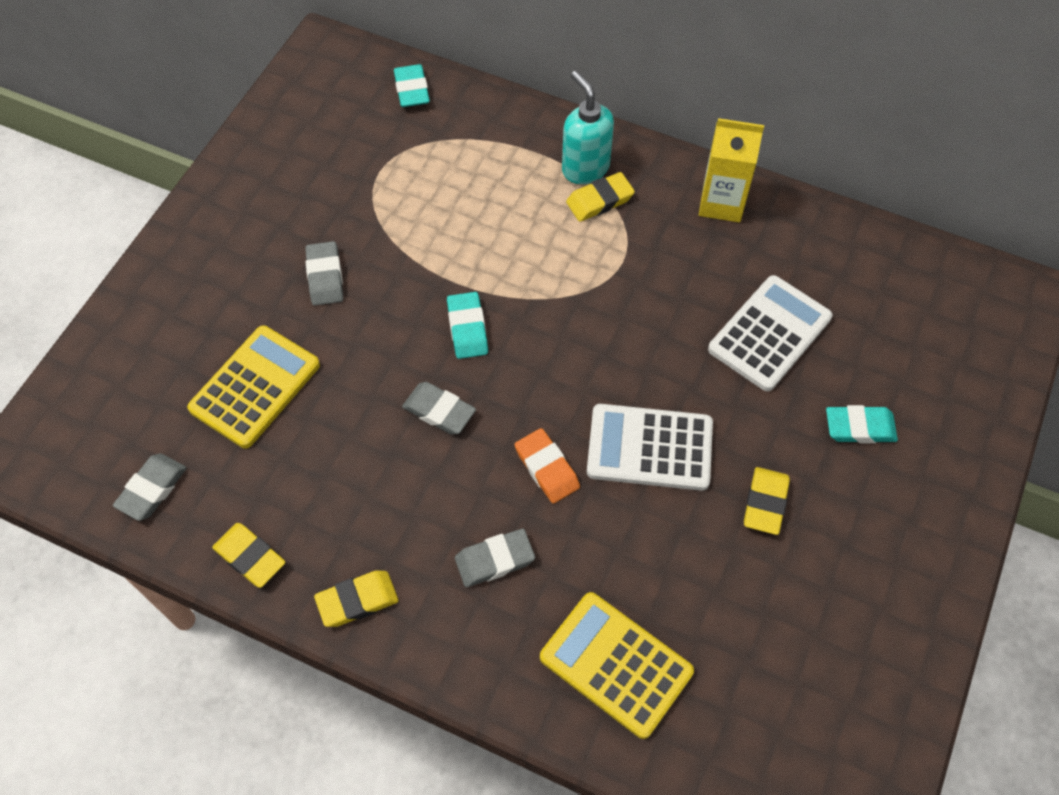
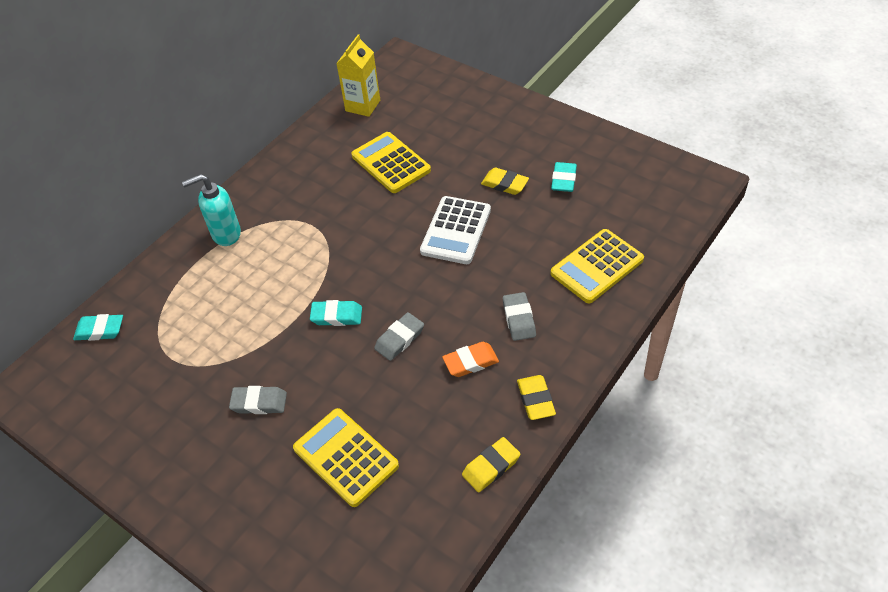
camera: 75 degrees left, 10 degrees down
grey eraser [113,454,187,521] -> none
orange eraser [515,428,580,504] -> orange eraser moved to [442,342,499,377]
yellow eraser [566,172,635,222] -> none
yellow carton [699,118,764,222] -> yellow carton moved to [336,34,380,117]
white calculator [708,275,832,391] -> yellow calculator [351,132,431,193]
turquoise eraser [826,405,898,443] -> turquoise eraser moved to [551,162,577,192]

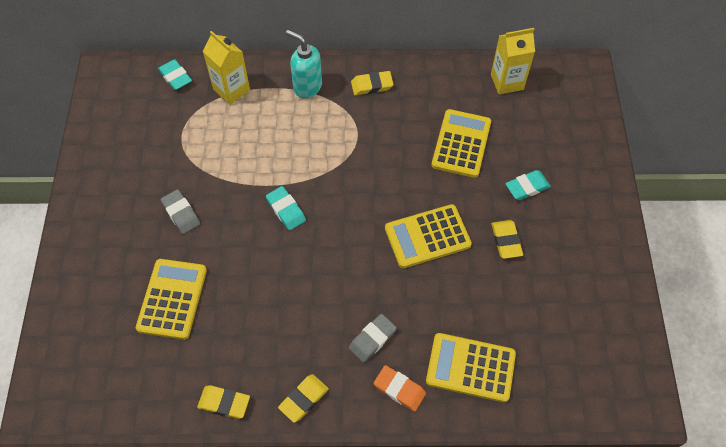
camera: 50 degrees right, 10 degrees up
grey eraser [374,312,424,361] -> none
white calculator [420,196,491,264] -> yellow calculator [385,204,472,268]
orange eraser [442,342,499,377] -> orange eraser moved to [374,365,426,412]
turquoise eraser [551,162,577,192] -> turquoise eraser moved to [505,170,551,200]
none -> yellow carton [203,31,250,105]
none -> yellow eraser [351,71,394,95]

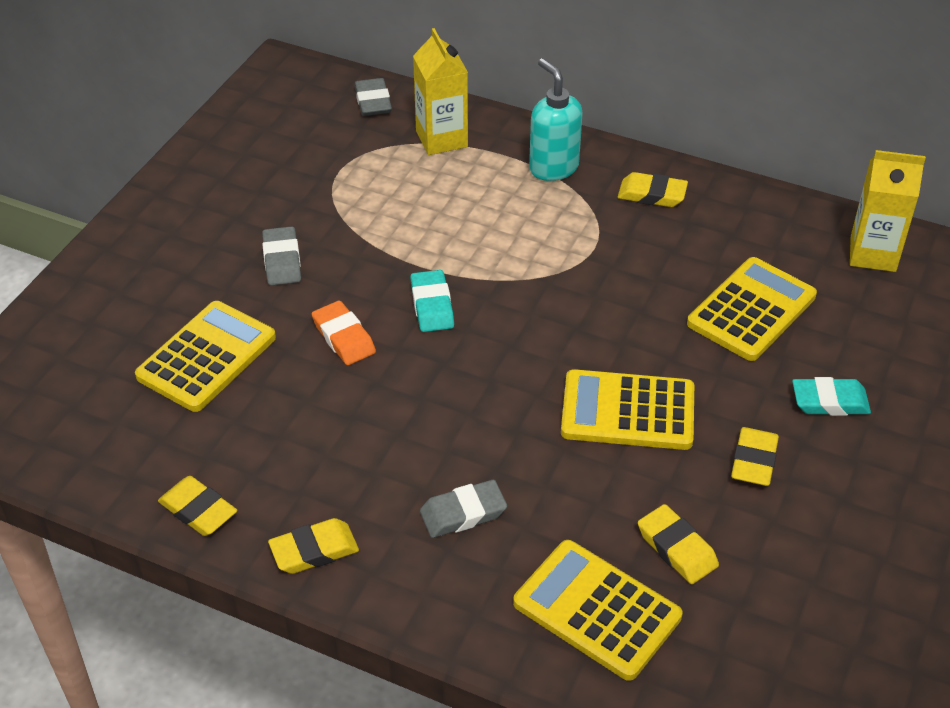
camera: 25 degrees right, 15 degrees down
turquoise eraser [158,59,192,90] -> grey eraser [354,78,392,116]
orange eraser [374,365,426,412] -> orange eraser moved to [312,300,376,365]
none -> yellow eraser [638,504,719,584]

